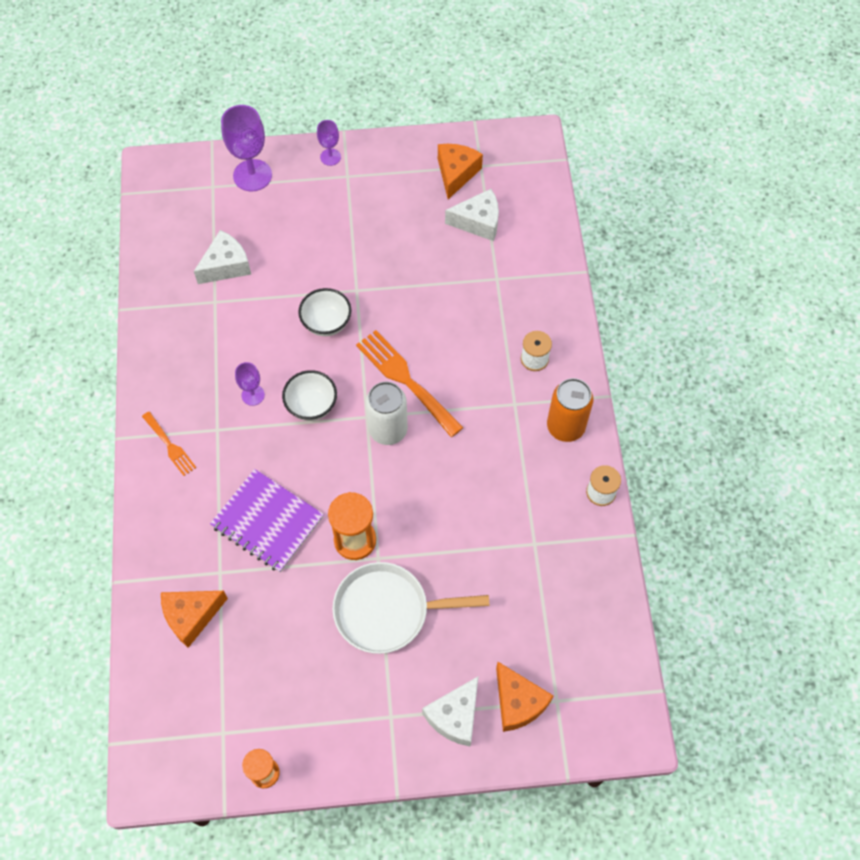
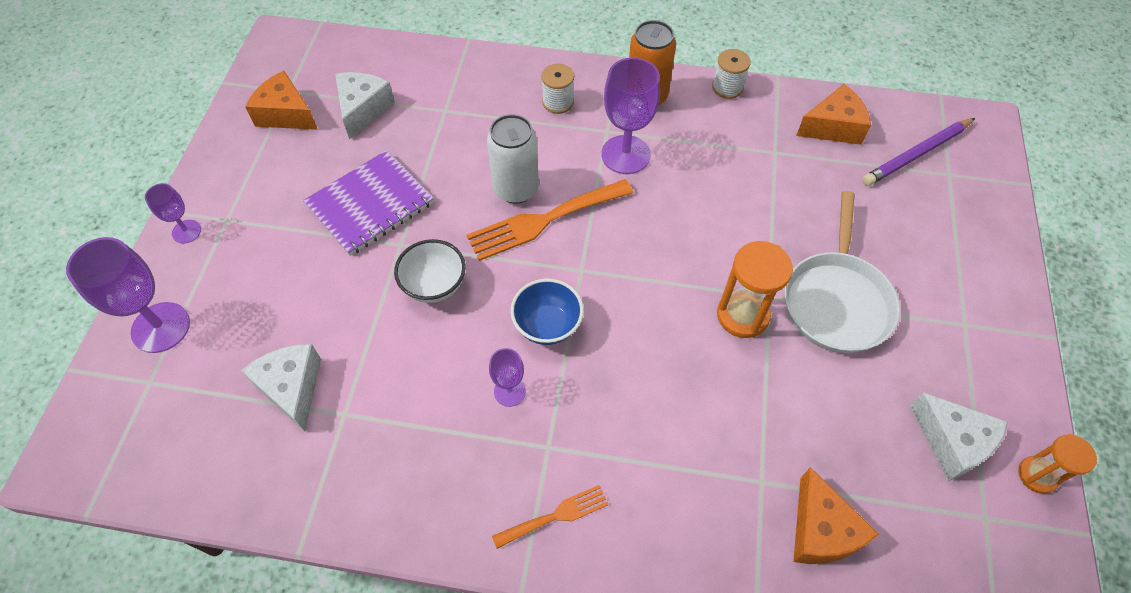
camera: 75 degrees left, 5 degrees down
purple notebook [210,469,324,572] -> purple notebook moved to [303,150,434,256]
white bowl [282,370,337,421] -> blue bowl [510,278,584,345]
white can [366,382,408,445] -> white can moved to [487,114,539,204]
white cheese [422,677,478,746] -> white cheese moved to [910,392,1008,481]
orange cheese [496,662,553,732] -> orange cheese moved to [796,84,871,145]
none -> purple goblet [601,57,660,174]
none -> purple pencil [862,118,975,186]

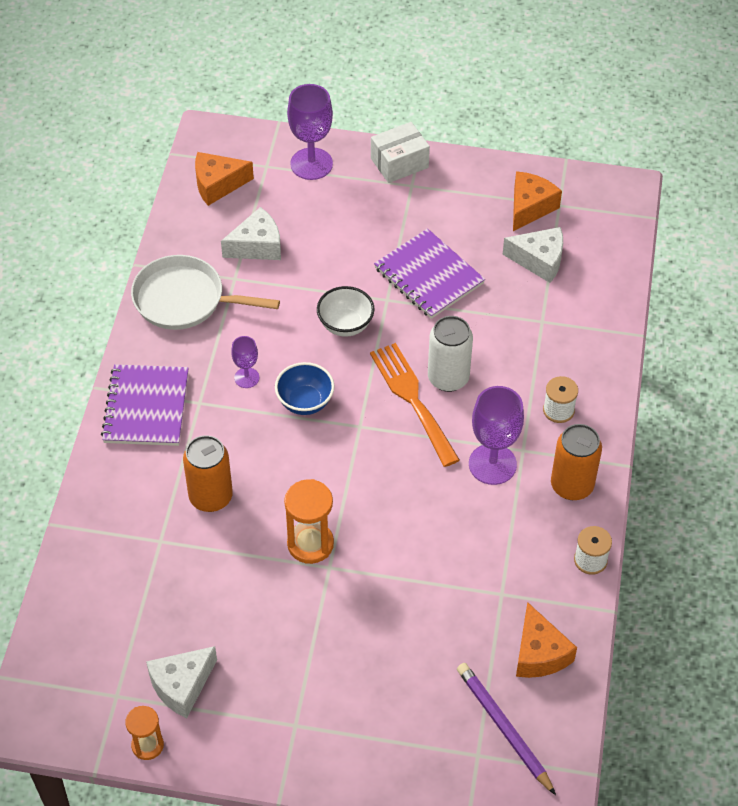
camera: 90 degrees right, 5 degrees down
purple goblet [145,183,201,244] -> white box [371,122,430,183]
orange fork [492,485,609,549] -> purple notebook [101,364,189,446]
white pan [785,191,900,353] -> white pan moved to [131,255,280,330]
orange cheese [793,467,879,564] -> orange cheese moved to [195,152,254,206]
none -> orange can [183,435,233,512]

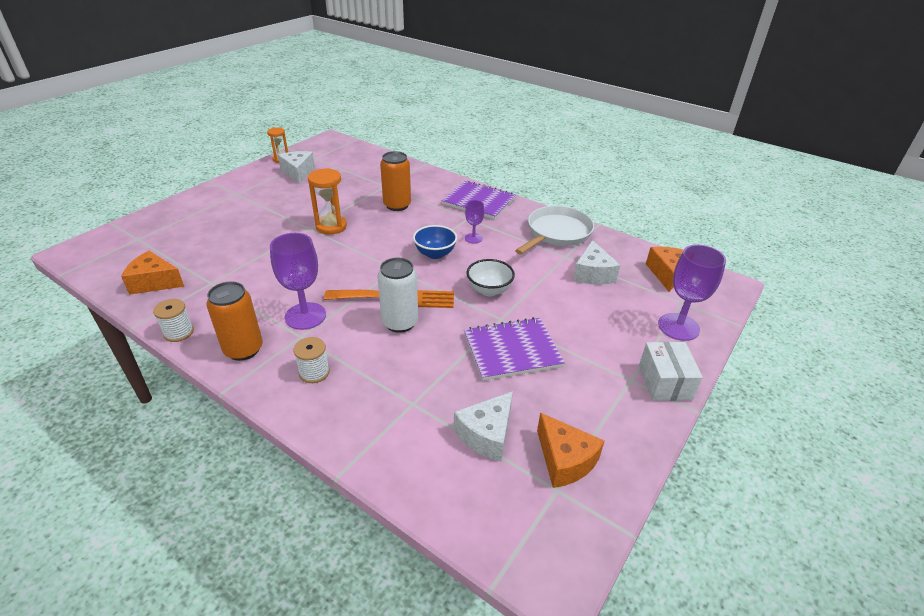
camera: 115 degrees right, 15 degrees down
purple pencil [457,663,556,795] -> none

